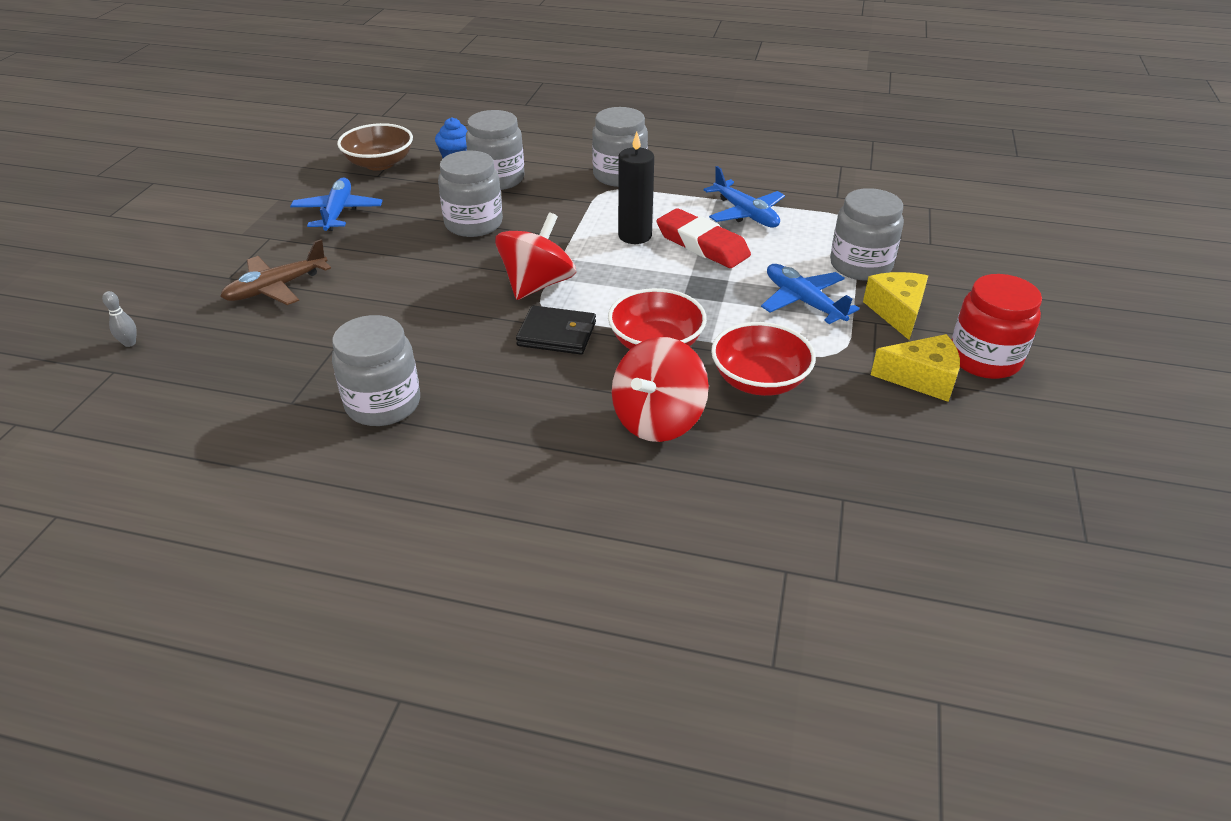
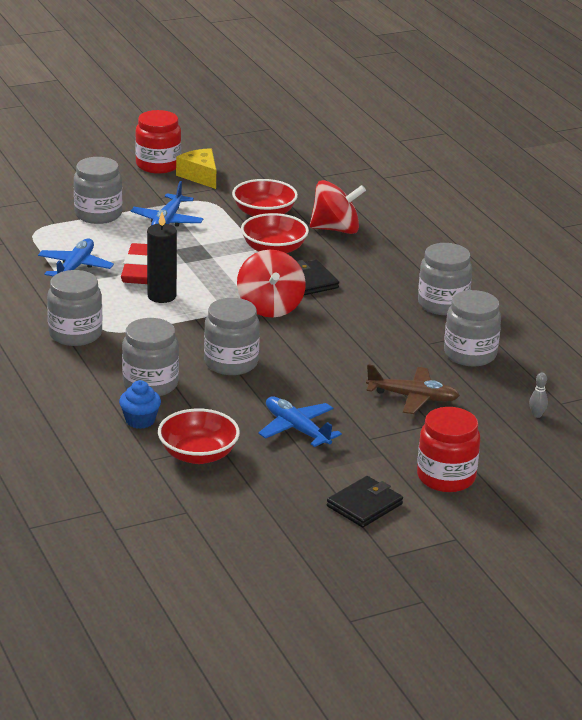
camera: 130 degrees left, 10 degrees down
blue plane [290,178,382,231] -> blue plane turned 90 degrees clockwise [258,397,342,447]
brown bowl [337,123,413,171] -> red bowl [158,408,240,464]
red spinning top [495,212,576,300] -> red spinning top turned 90 degrees counterclockwise [237,250,306,318]
yellow cheese [863,272,928,340] -> none
none -> black wallet [327,476,403,528]
none -> red jar [417,407,480,492]
none -> grey jar [444,290,501,366]

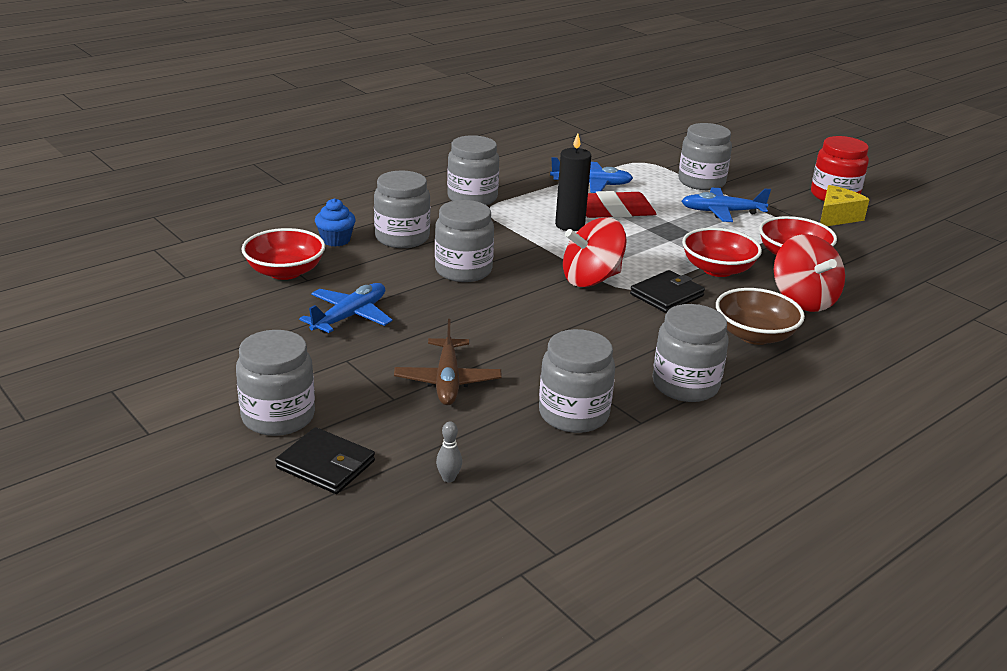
camera: 75 degrees right, 0 degrees up
black wallet [327,476,403,528] -> black wallet moved to [275,427,375,494]
red jar [417,407,480,492] -> grey jar [236,330,315,436]
none -> brown bowl [716,288,805,345]

